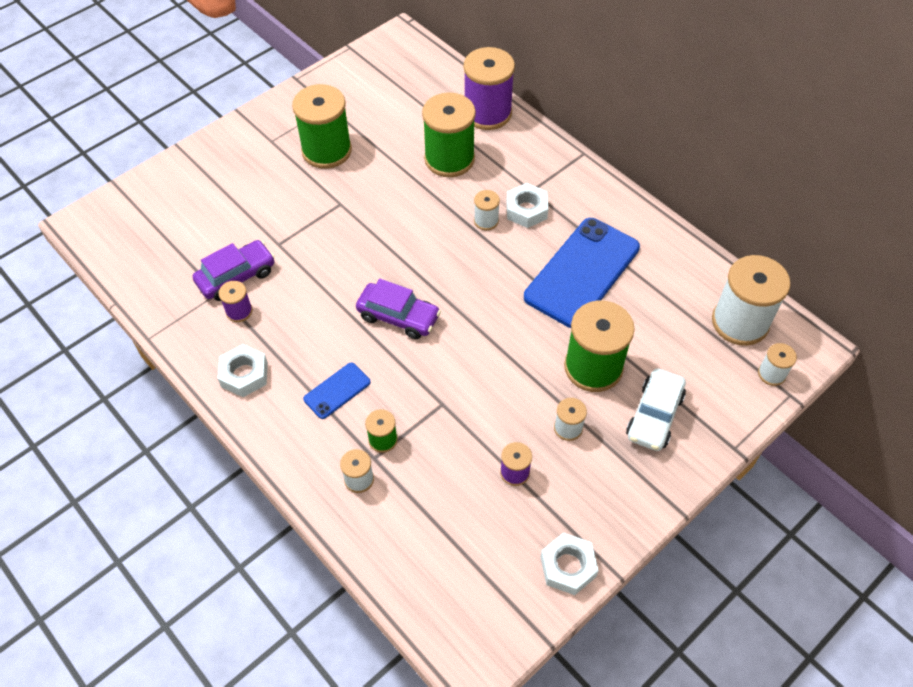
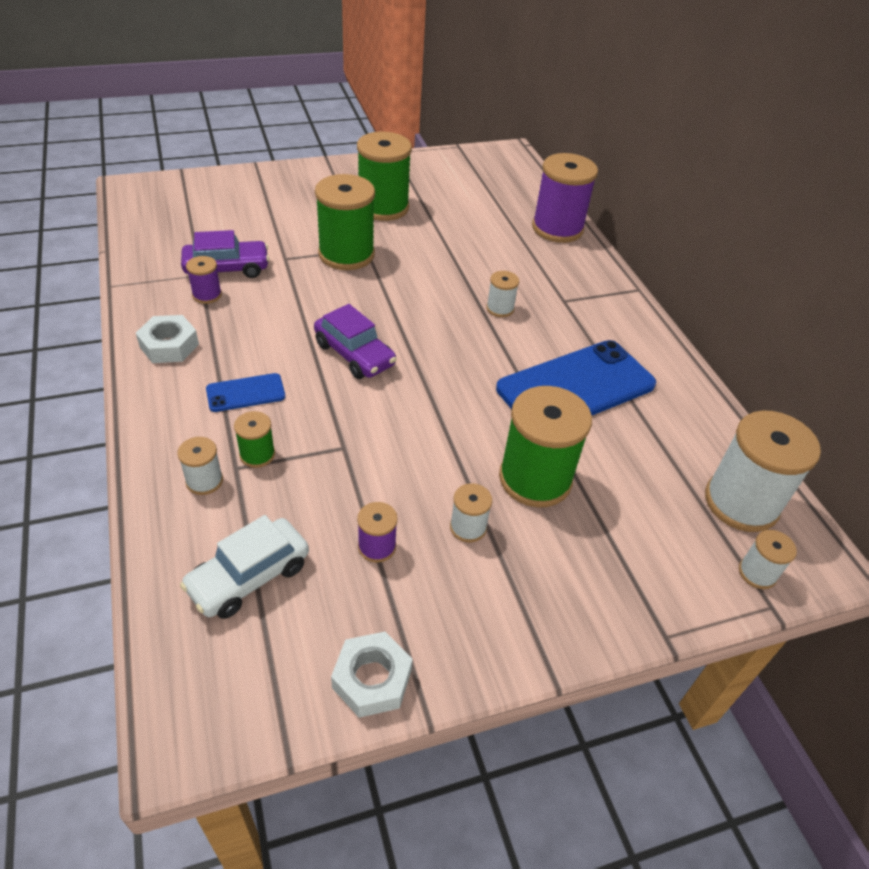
camera: 20 degrees right, 10 degrees down
green spool [422,92,476,177] -> green spool moved to [315,174,375,270]
white nut [507,183,548,228] -> none
white car [626,368,686,451] -> white car moved to [180,515,309,619]

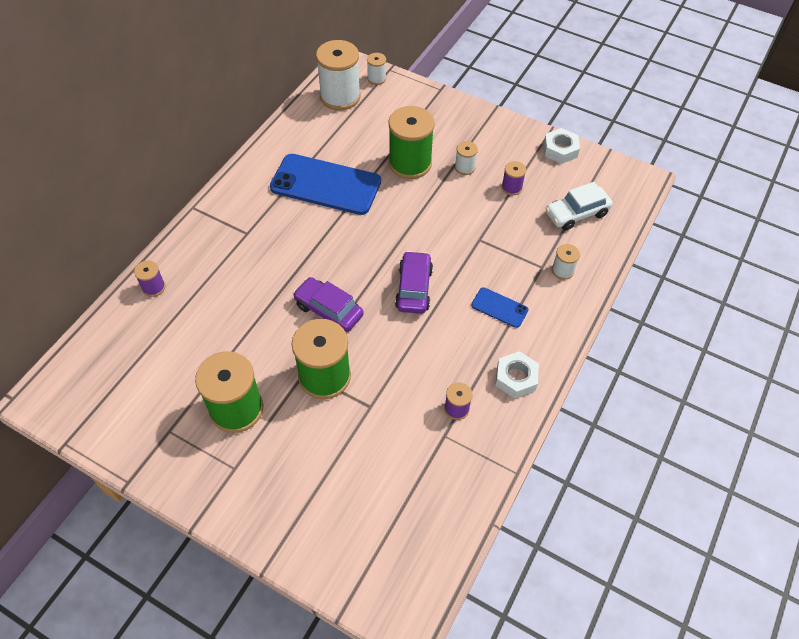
camera: 130 degrees left, 10 degrees up
white car [180,515,309,619] -> white car turned 150 degrees clockwise [545,182,612,230]
purple car [181,230,269,278] -> purple car moved to [293,277,364,332]
green spool [234,411,275,468] -> none
white spool [486,271,519,317] -> none
purple spool [532,153,598,243] -> purple spool [134,261,165,297], size x0.47

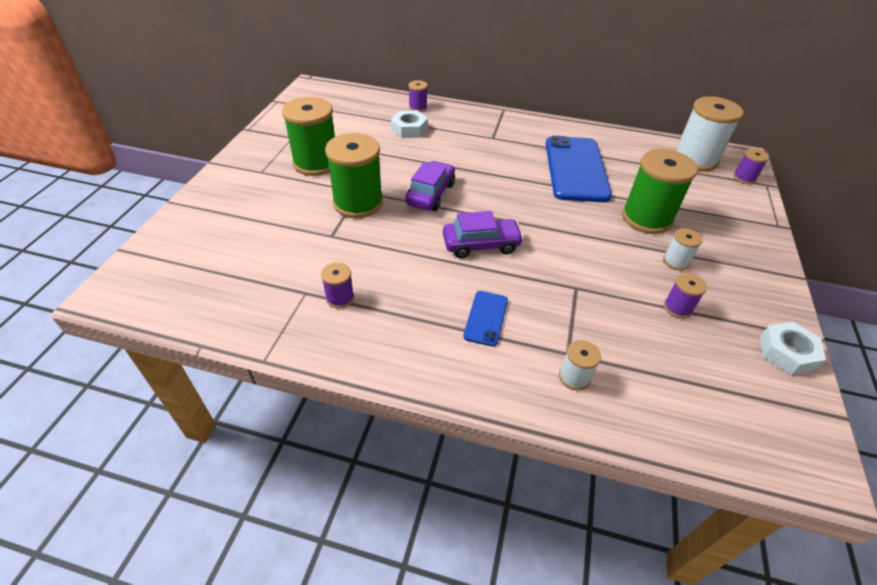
camera: 75 degrees right, 10 degrees down
white spool [367,53,386,85] -> purple spool [733,148,769,184]
white nut [495,351,539,399] -> white nut moved to [391,110,428,138]
white car [545,182,612,230] -> none

